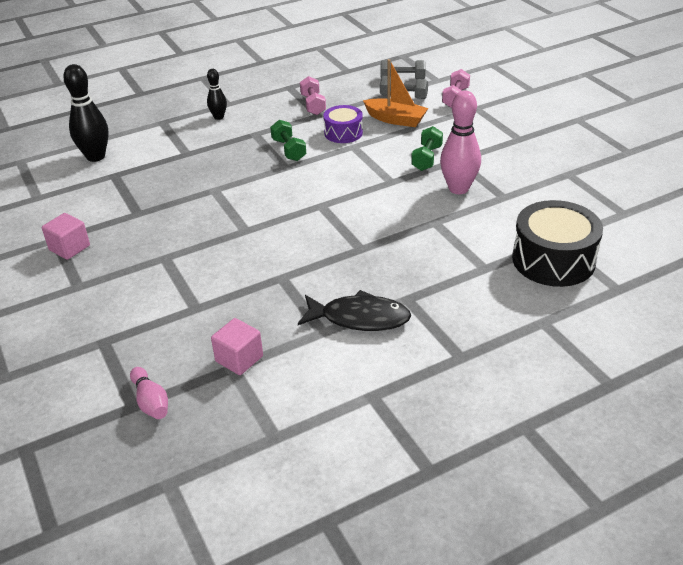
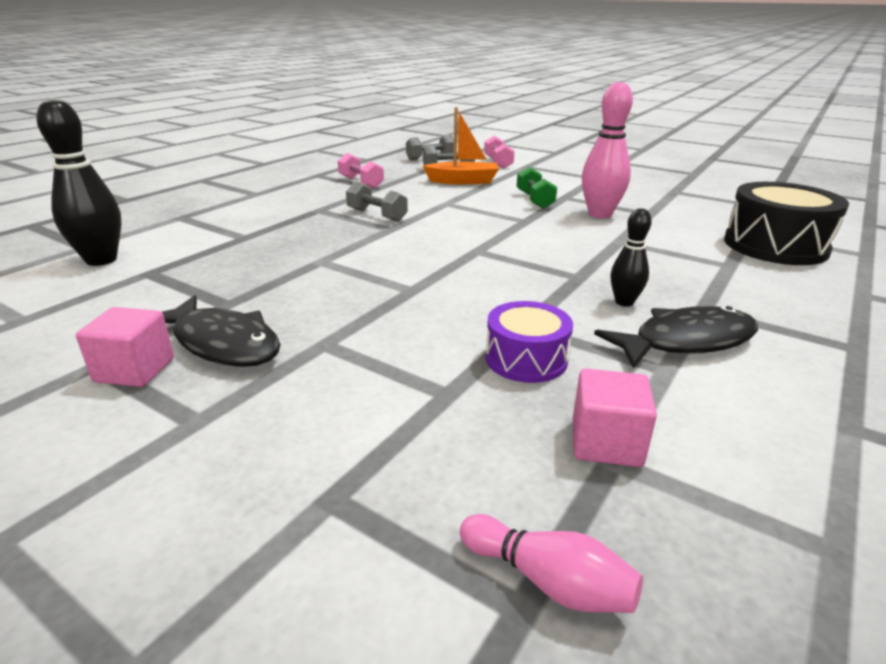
camera: 30 degrees left, 10 degrees down
black bowling pin [207,69,227,120] -> black bowling pin moved to [611,208,652,307]
green dumbbell [270,120,306,161] -> grey dumbbell [346,181,408,222]
purple drum [323,105,363,143] -> purple drum moved to [486,301,573,383]
none -> black fish [162,295,281,367]

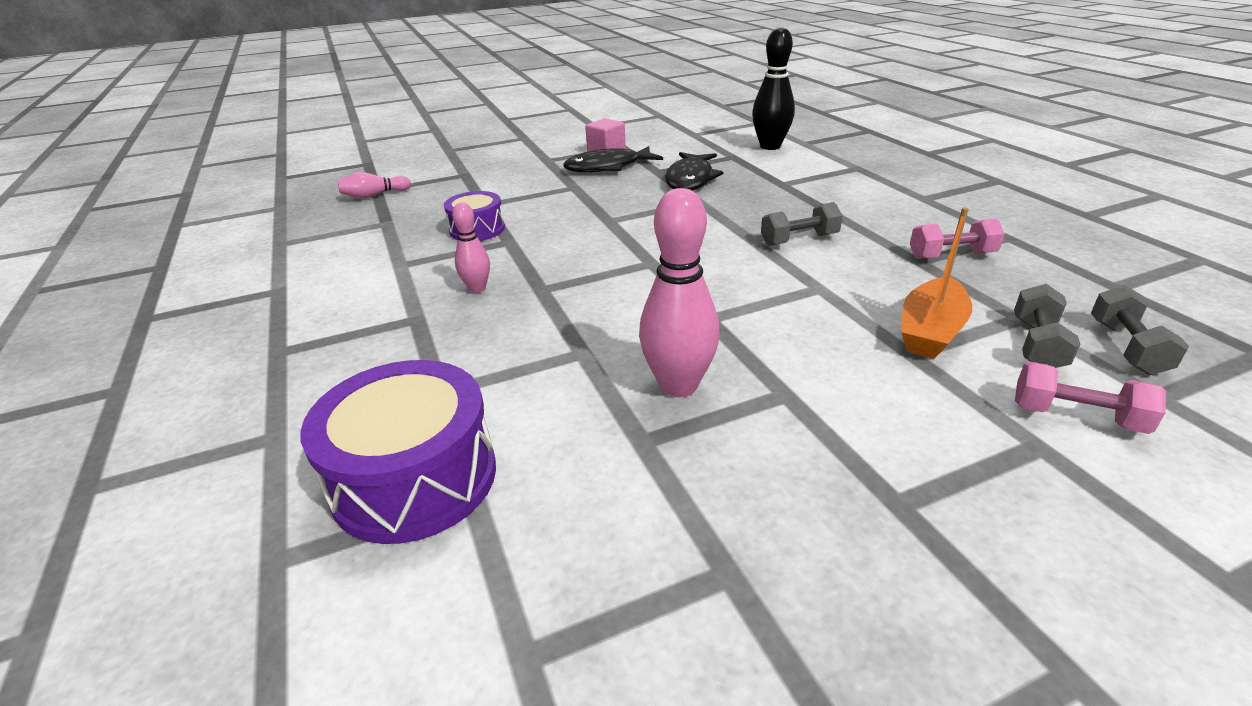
camera: 125 degrees right, 5 degrees up
green dumbbell [516,167,557,209] -> none
pink cube [573,368,657,467] -> none
black fish [594,306,758,369] -> black fish moved to [665,152,723,190]
black bowling pin [611,208,652,307] -> pink bowling pin [452,203,490,293]
black drum [724,182,849,265] -> purple drum [300,360,496,544]

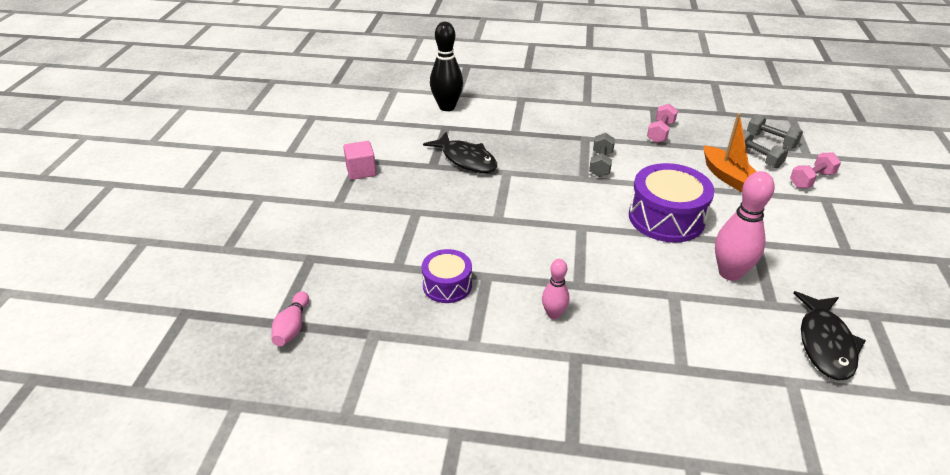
camera: 60 degrees left, 5 degrees up
purple drum [300,360,496,544] -> purple drum moved to [629,163,714,243]
black fish [563,146,663,172] -> black fish moved to [793,291,866,380]

